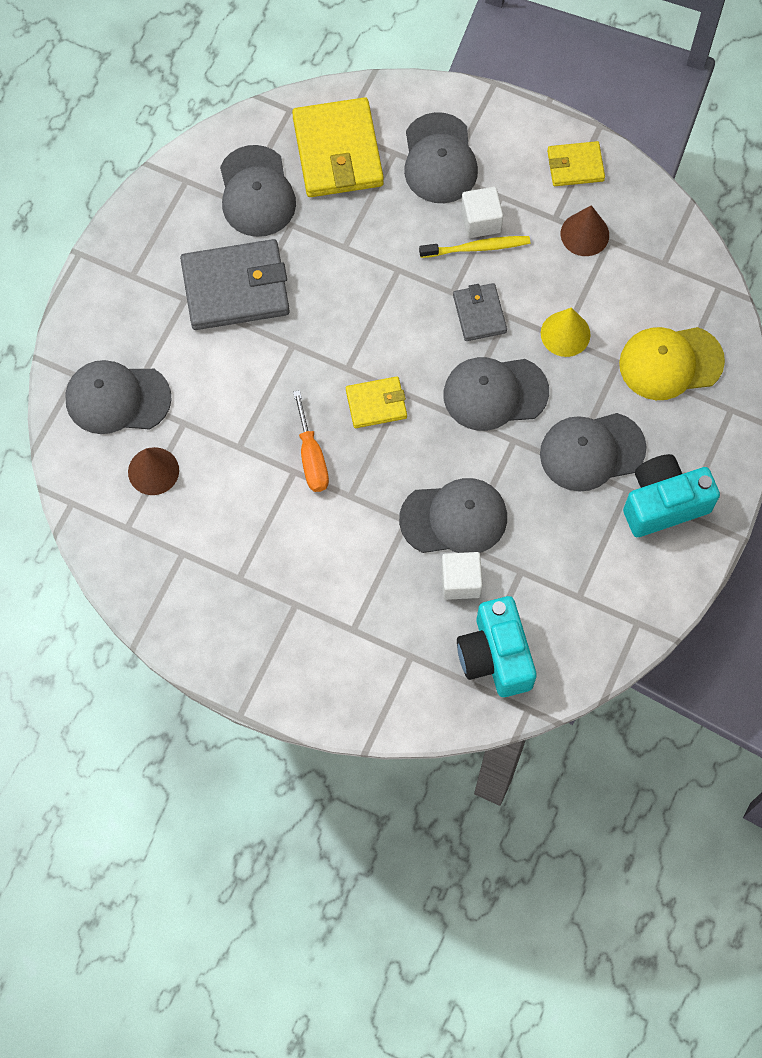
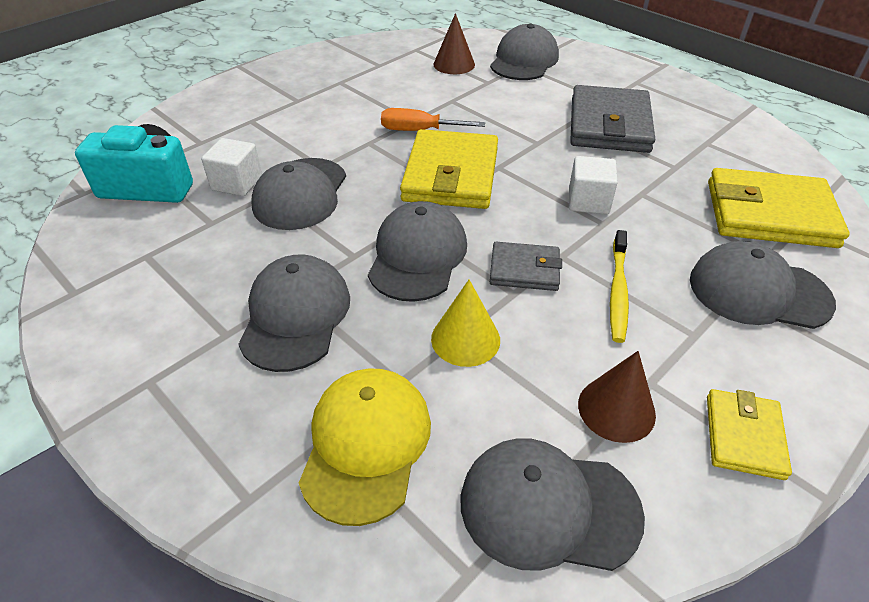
camera: 110 degrees right, 25 degrees down
grey cap [220,145,296,237] -> grey cap moved to [461,438,645,571]
yellow wallet [346,376,407,428] -> yellow wallet [400,129,498,209], size x1.84
white cube [461,187,503,238] -> white cube moved to [569,156,618,214]
turquoise camera [623,454,720,537] -> none

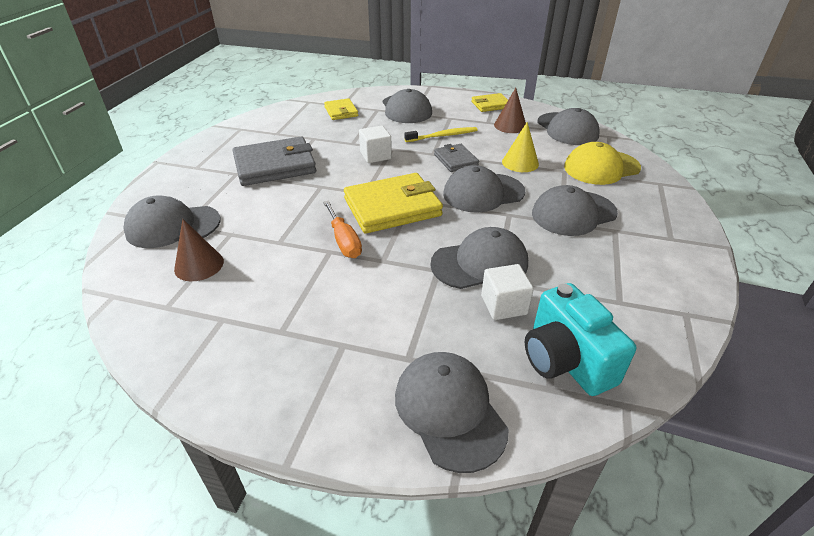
camera: 120 degrees left, 5 degrees down
yellow wallet [708,168,850,248] -> yellow wallet [324,98,358,120], size x0.54
none -> grey cap [395,352,509,473]

